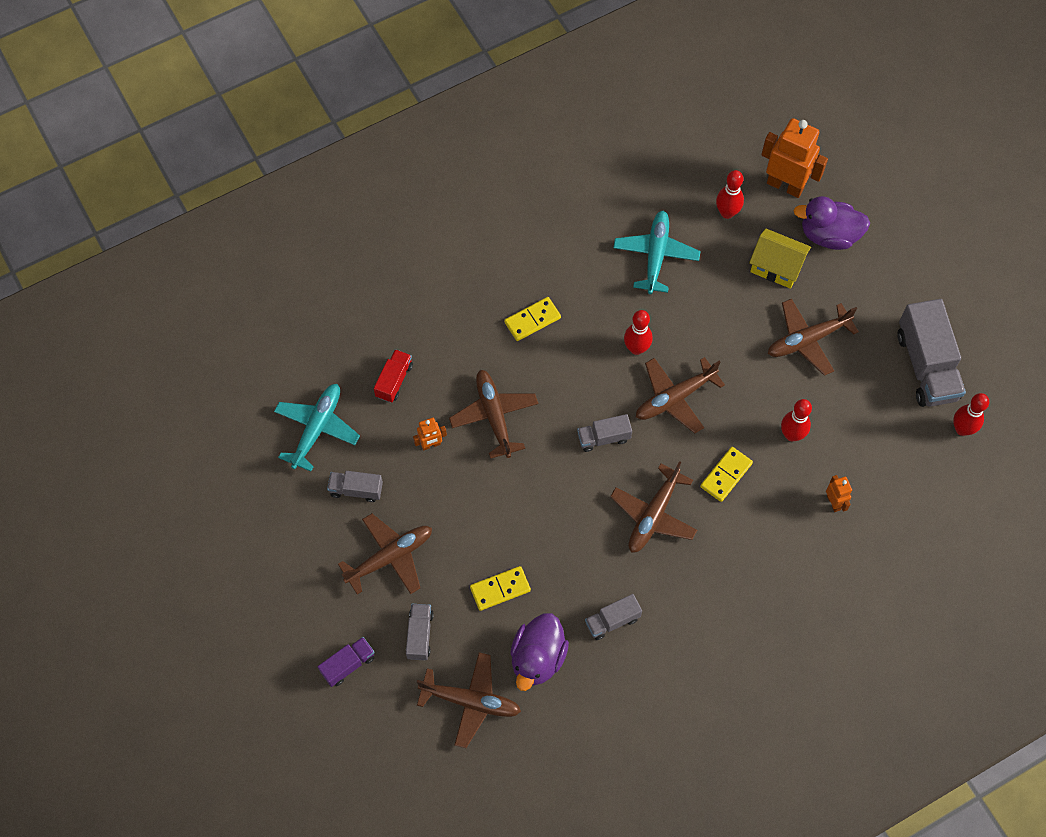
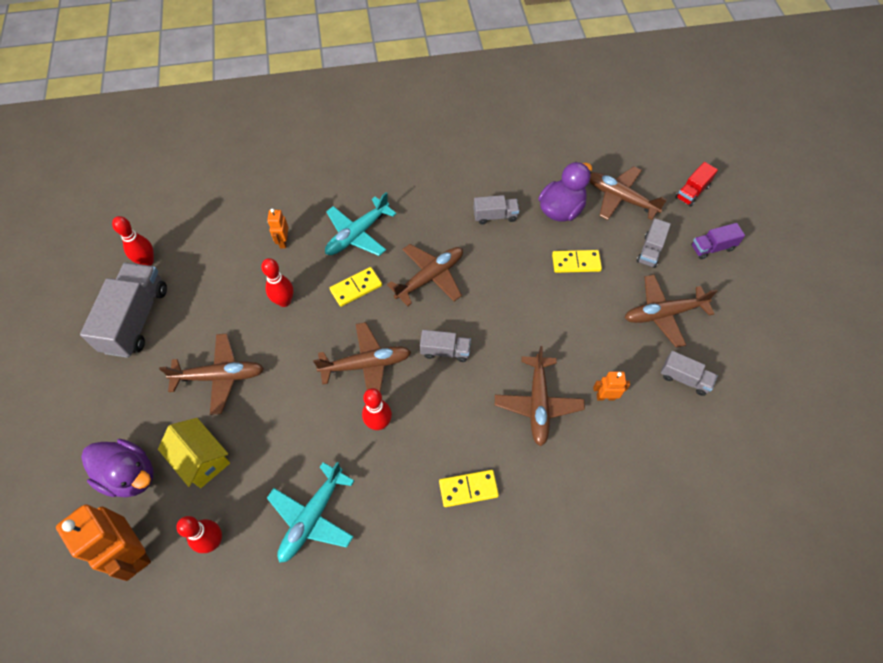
camera: 160 degrees left, 5 degrees down
turquoise plane [274,384,360,471] -> turquoise plane moved to [325,192,397,256]
red truck [374,349,413,403] -> red truck moved to [676,162,718,207]

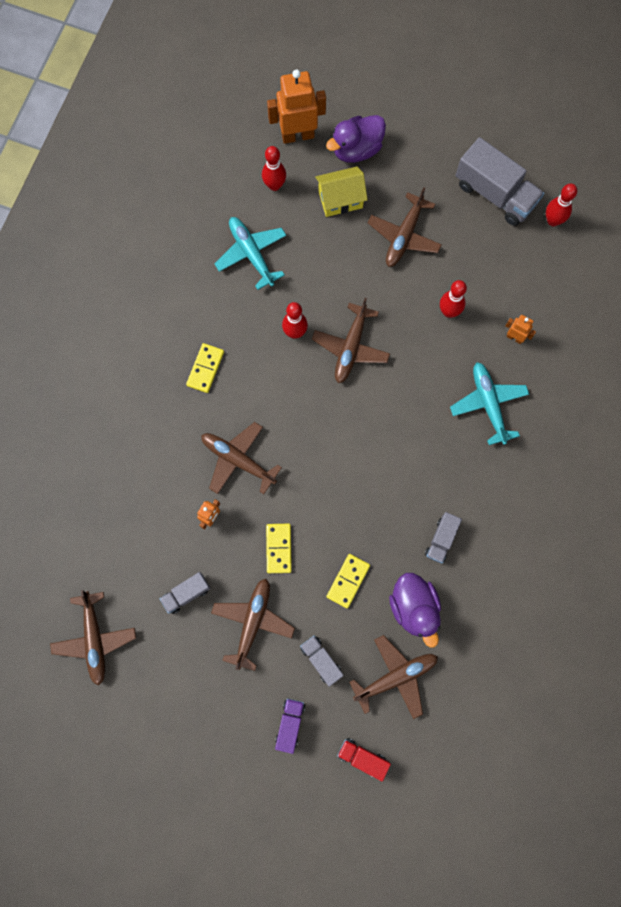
camera: 120 degrees right, 15 degrees up
yellow domino [330,267,382,307] -> yellow domino moved to [266,524,292,573]
brown plane [387,244,463,306] -> brown plane moved to [50,590,136,686]
grey truck [420,330,471,362] -> none
red truck [676,162,718,207] -> red truck turned 45 degrees counterclockwise [337,738,391,782]

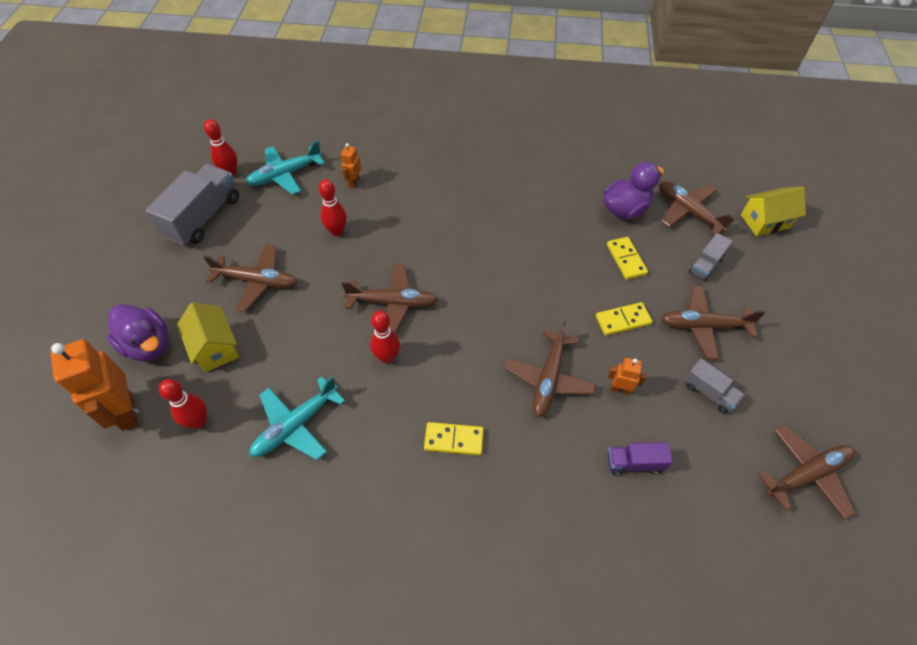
camera: 105 degrees left, 20 degrees down
purple truck [275,698,305,754] -> purple truck moved to [607,442,673,475]
yellow domino [326,554,370,608] -> yellow domino turned 60 degrees clockwise [607,237,648,280]
red truck [337,738,391,782] -> yellow house [741,187,806,236]
grey truck [425,512,462,563] -> none
turquoise plane [450,362,529,445] -> turquoise plane moved to [246,141,325,195]

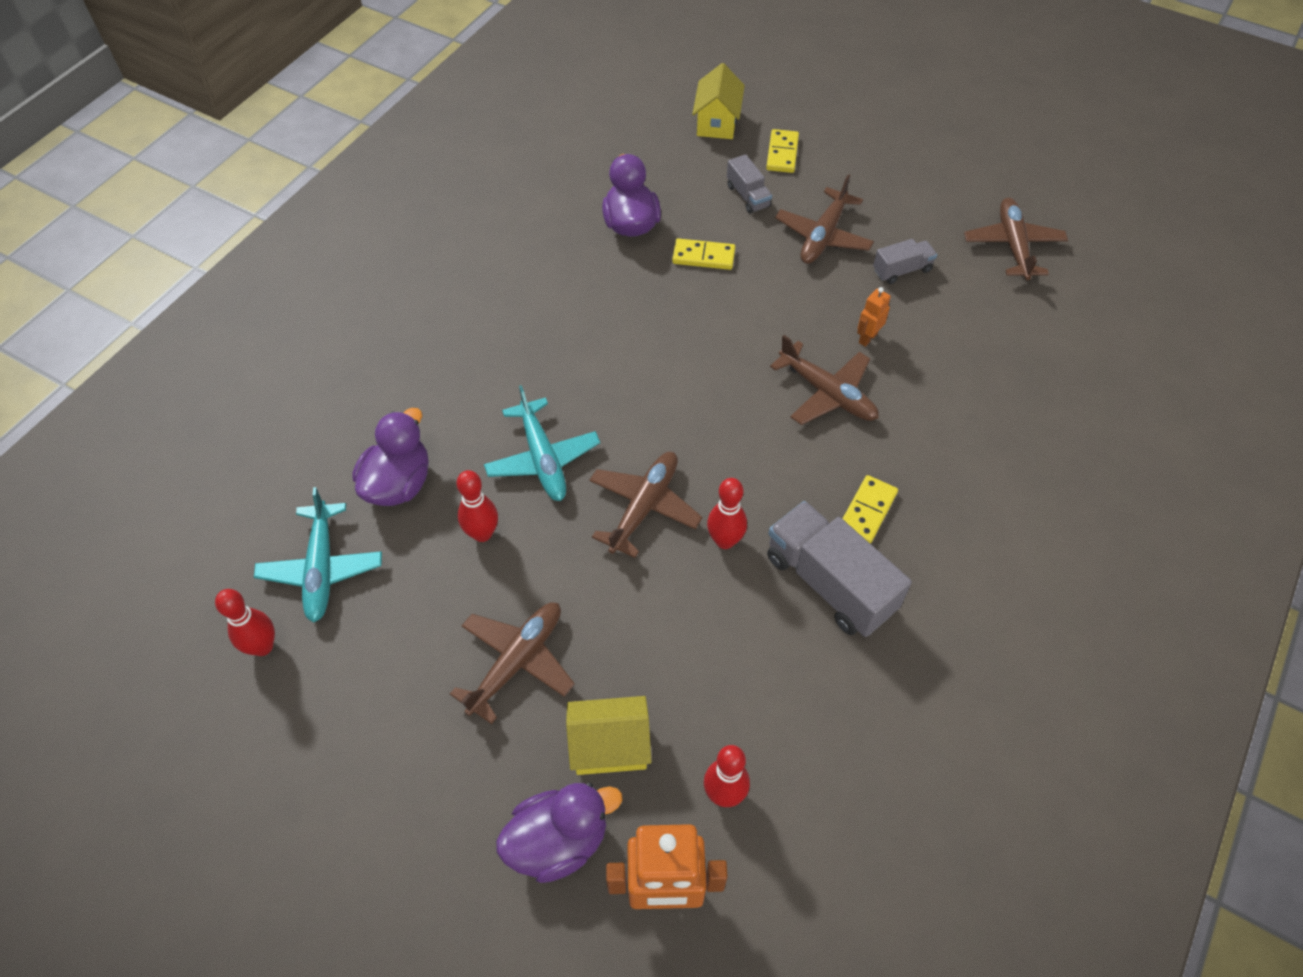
camera: 65 degrees left, 0 degrees up
grey truck [145,164,239,246] -> grey truck moved to [767,501,912,637]
turquoise plane [250,376,345,460] -> turquoise plane moved to [484,385,600,501]
orange robot [341,143,361,188] -> purple duck [352,408,428,506]
yellow domino [596,302,653,336] -> yellow domino moved to [766,129,799,173]
purple truck [607,442,673,475] -> none
brown plane [659,181,734,235] -> none

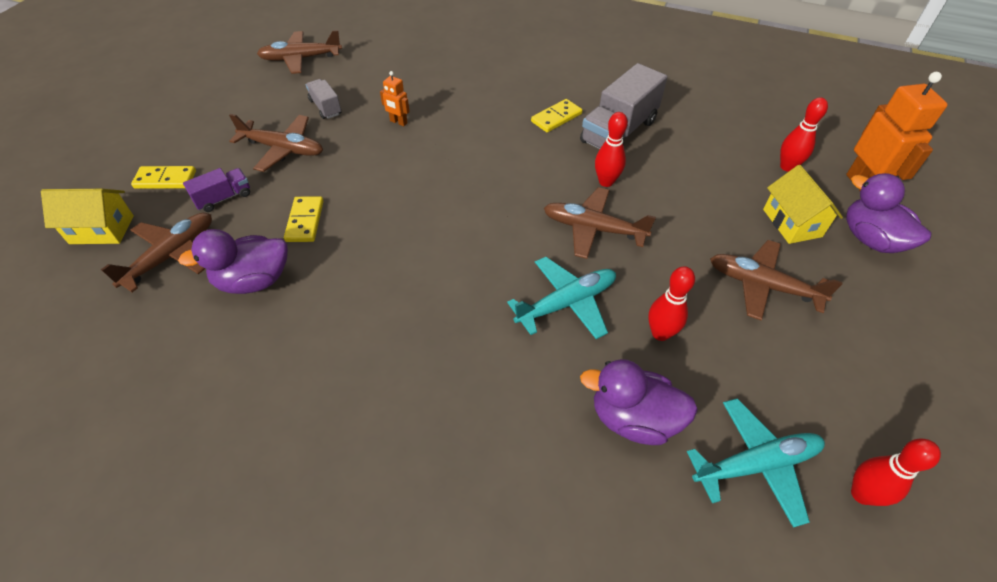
camera: 100 degrees left, 5 degrees down
grey truck [727,154,772,214] -> purple truck [183,168,250,212]
brown plane [770,335,879,425] -> brown plane moved to [101,213,212,292]
yellow domino [843,475,898,544] -> yellow domino turned 60 degrees counterclockwise [531,99,582,132]

